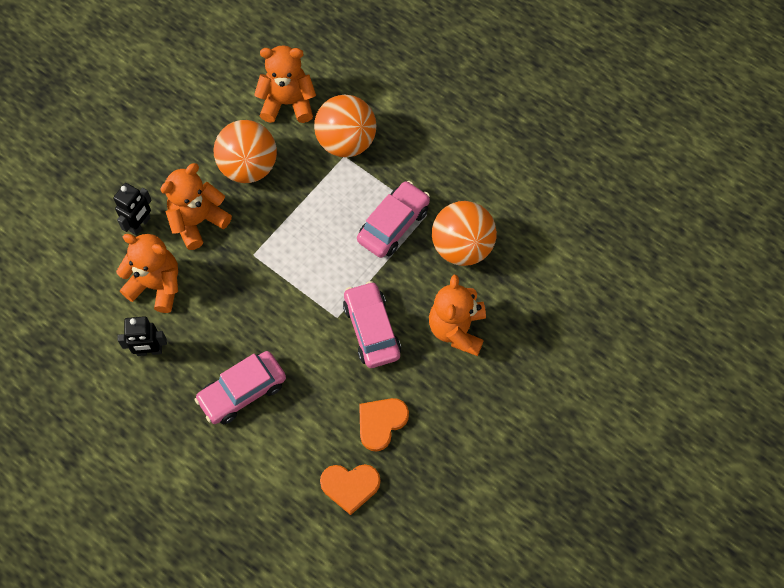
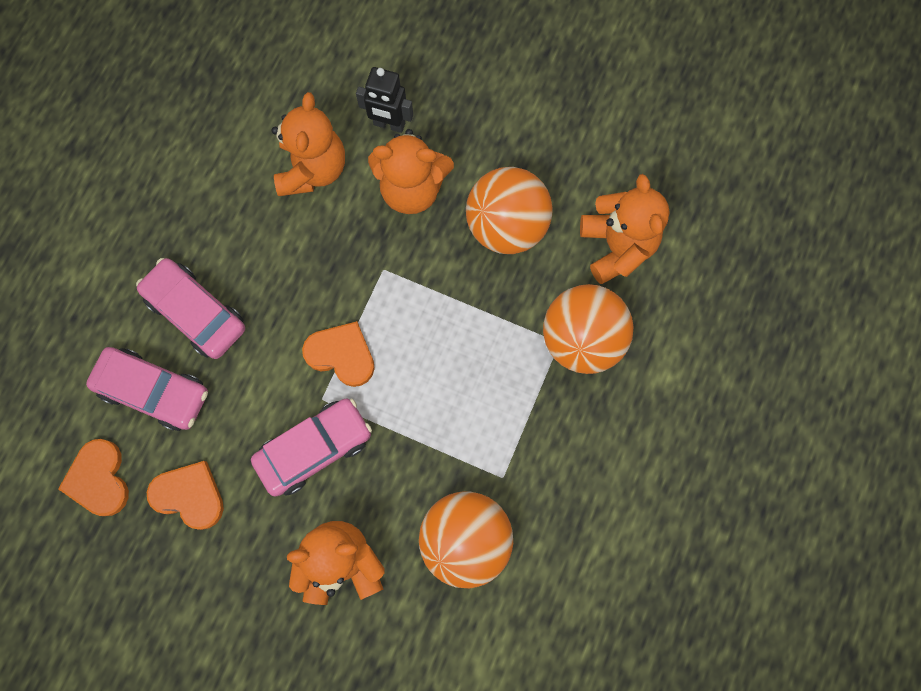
camera: 75 degrees right, 10 degrees up
black robot [118,316,167,356] -> none
orange teddy bear [160,163,232,250] -> orange teddy bear turned 150 degrees clockwise [368,129,454,214]
pink car [357,181,430,258] -> pink car moved to [86,347,208,431]
none -> orange heart [302,321,375,387]

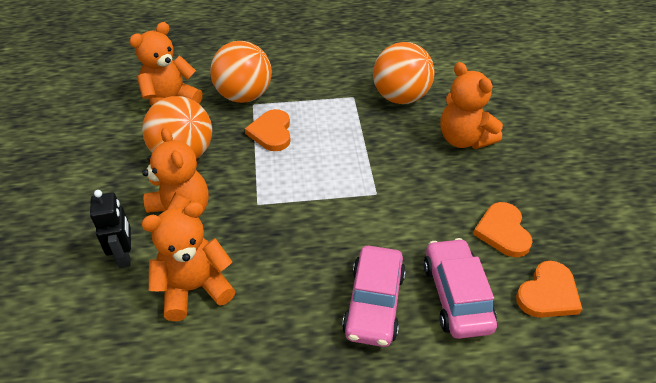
camera: 120 degrees left, 30 degrees down
pink car [251,398,372,497] -> none
orange heart [302,321,375,387] -> orange heart moved to [245,109,291,151]

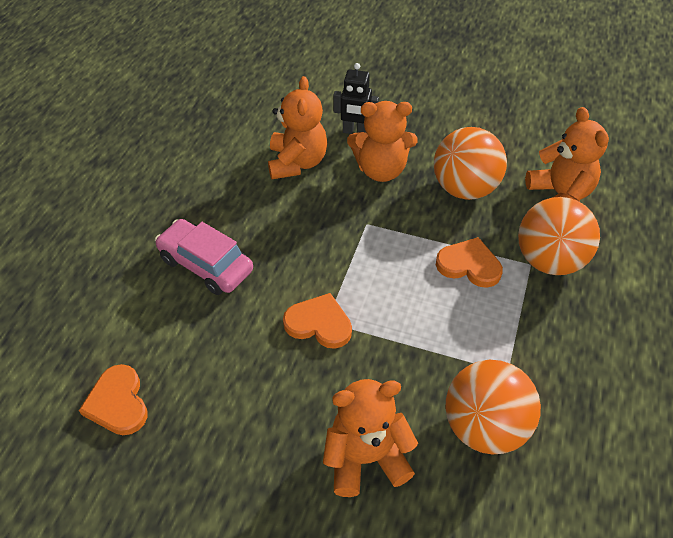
camera: 115 degrees right, 5 degrees up
pink car [423,238,497,339] -> none
orange heart [473,202,533,257] -> orange heart moved to [283,293,352,349]

